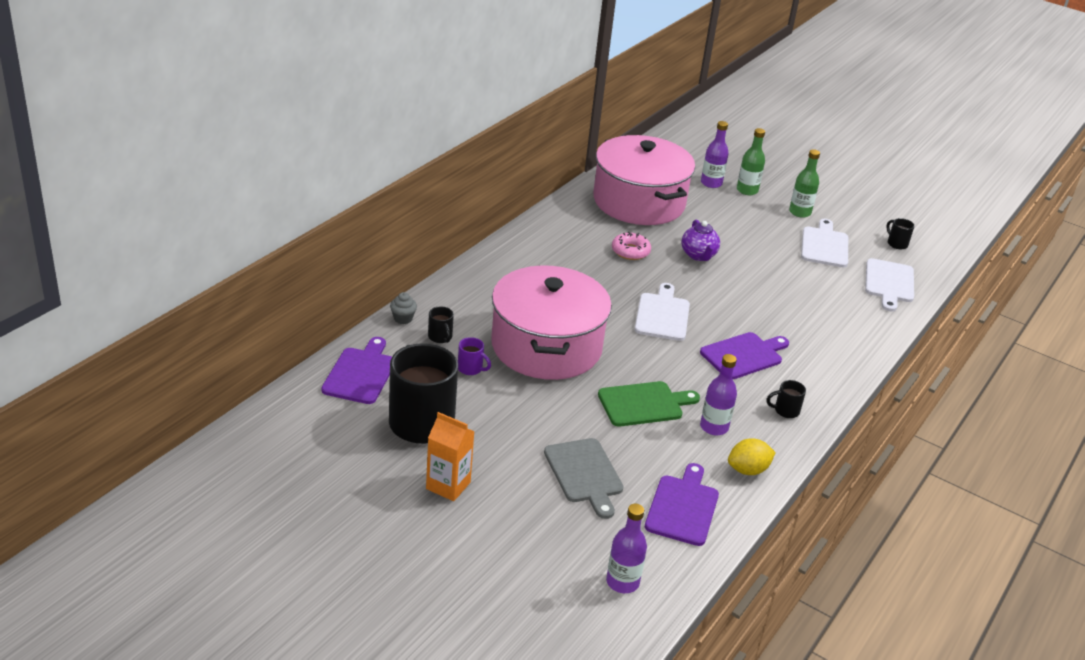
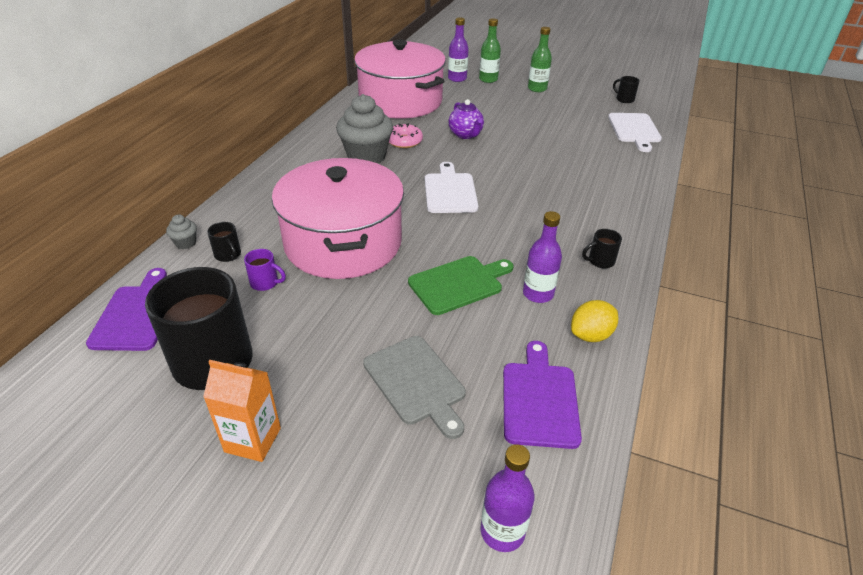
camera: 10 degrees left, 5 degrees up
purple cutting board [700,332,789,380] -> none
white cutting board [801,219,848,267] -> none
none -> grey cupcake [336,94,393,163]

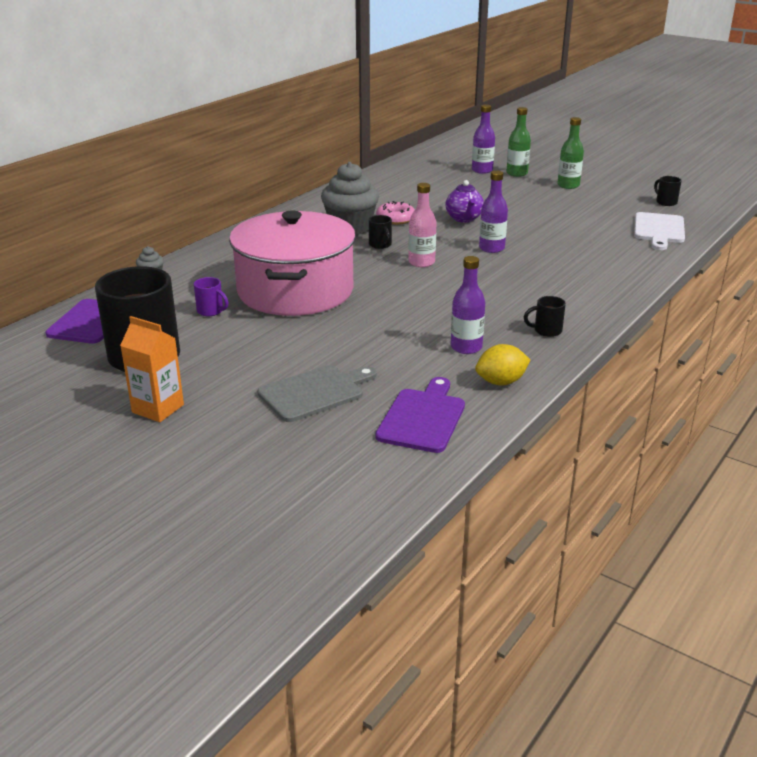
camera: 15 degrees right, 10 degrees down
black mug [207,222,241,262] -> black mug moved to [369,215,392,249]
pink pot [354,40,446,119] -> none
grey cutting board [363,336,466,439] -> grey cutting board turned 105 degrees counterclockwise [258,365,376,422]
green cutting board [408,256,514,315] -> none
white cutting board [425,162,478,213] -> pink bottle [408,183,436,267]
purple bottle [480,444,535,552] -> purple bottle moved to [479,171,508,253]

